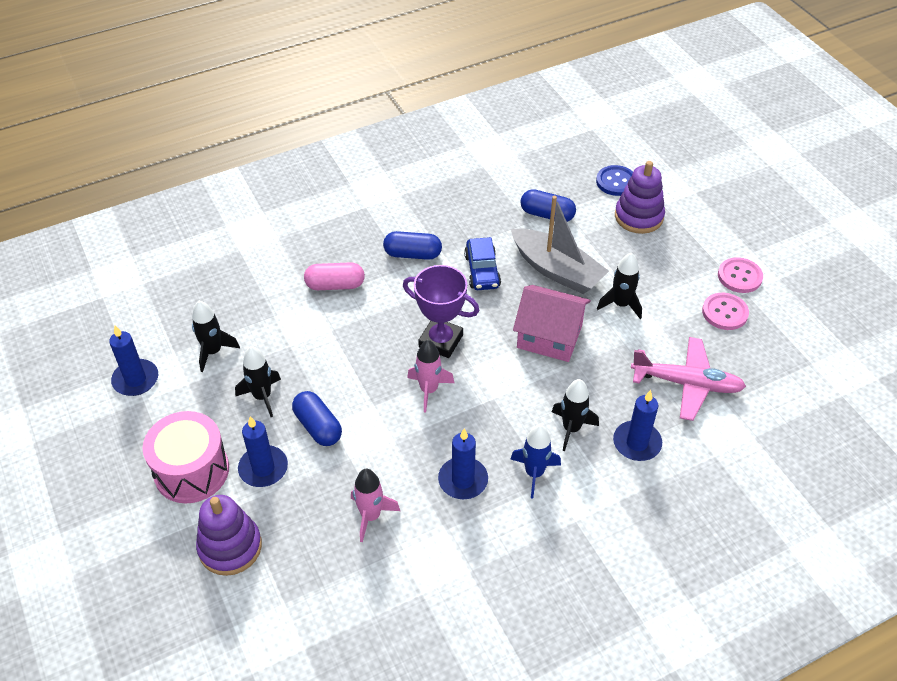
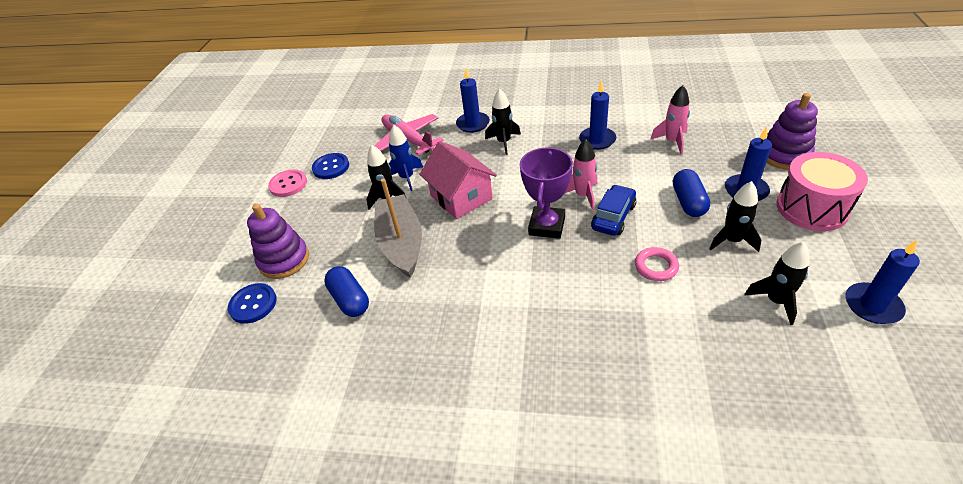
camera: 140 degrees left, 5 degrees down
pink capsule [304,262,365,290] -> none
blue capsule [383,231,442,260] -> none
purple trophy [403,265,479,358] -> purple trophy turned 45 degrees clockwise [520,147,573,239]
blue car [464,237,501,290] -> blue car moved to [591,185,636,236]
blue rocket [511,425,561,499] -> blue rocket moved to [389,125,423,191]
pink button [702,293,749,330] -> blue button [312,153,349,179]
none -> pink ring [635,247,679,281]

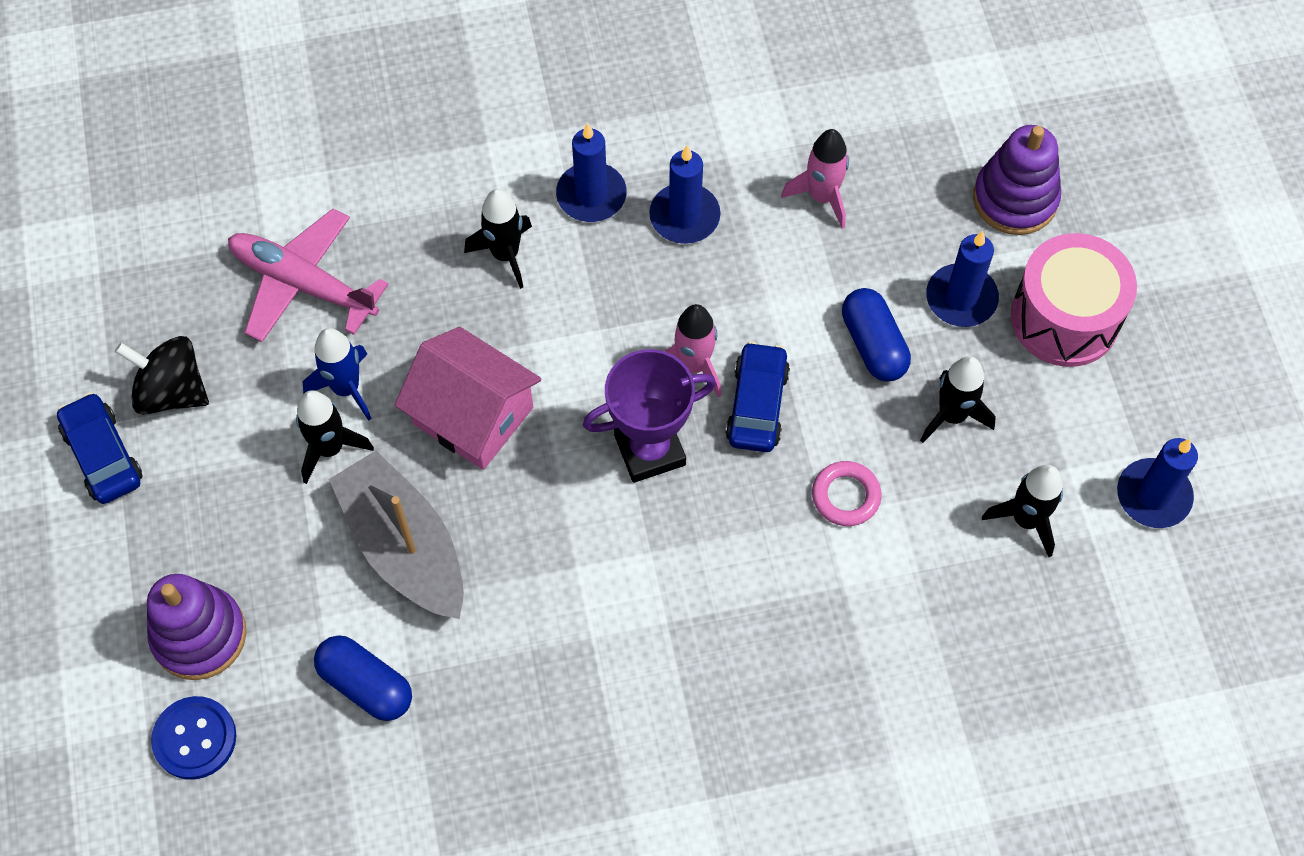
camera: 25 degrees left, 20 degrees up
pink button [268,169,307,197] -> blue car [57,392,142,504]
blue button [312,153,349,179] -> black spinning top [115,336,209,415]
blue candle [456,68,490,133] -> blue candle moved to [556,123,627,222]
purple trophy [520,147,573,239] -> purple trophy turned 75 degrees clockwise [583,349,716,483]

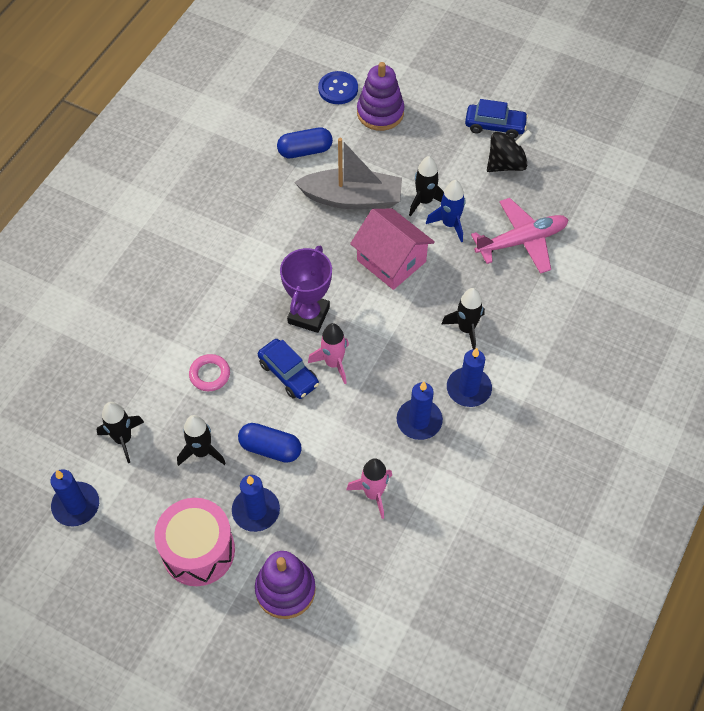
camera: 130 degrees right, 5 degrees down
pink house [395,327,541,470] -> pink house turned 60 degrees clockwise [350,209,435,290]

